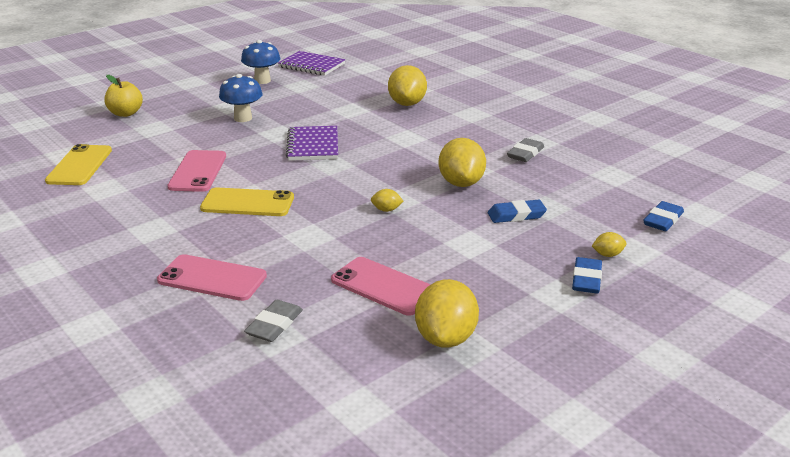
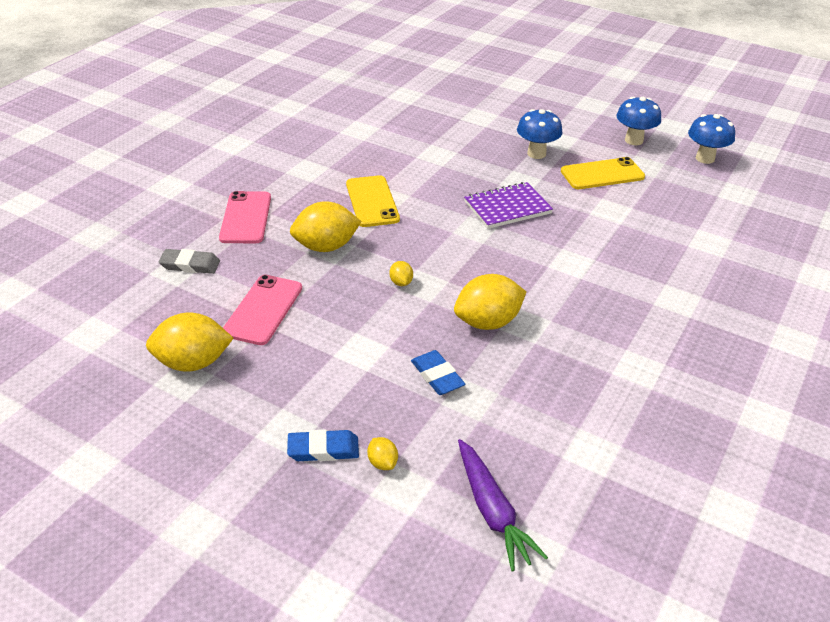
camera: 70 degrees right, 10 degrees up
yellow phone [45,144,112,185] -> yellow phone moved to [561,157,645,189]
yellow apple [104,75,143,117] -> none
pink phone [167,150,226,192] -> none
purple notebook [278,51,346,76] -> blue mushroom [688,114,735,164]
yellow lemon [388,65,427,106] -> yellow lemon moved to [290,201,362,252]
grey eraser [507,138,544,162] -> none
blue eraser [643,201,684,231] -> purple carrot [458,439,548,572]

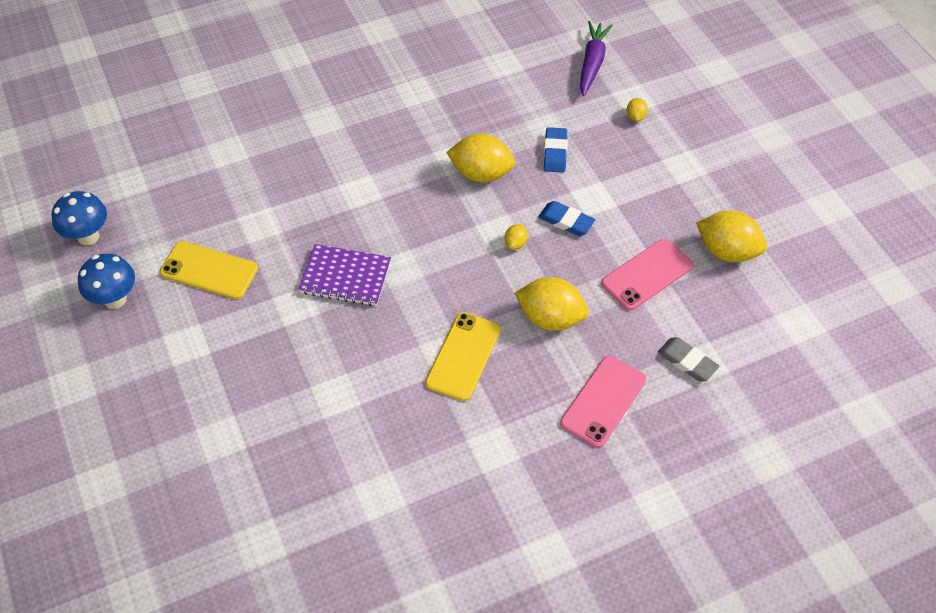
camera: 145 degrees left, 15 degrees up
blue eraser [287,430,359,461] -> blue eraser moved to [538,201,596,236]
blue mushroom [517,109,563,159] -> none

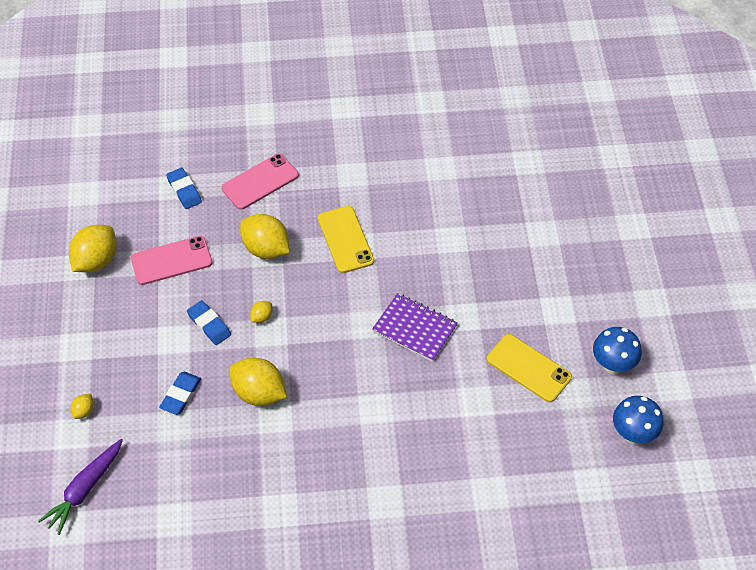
camera: 160 degrees left, 0 degrees up
yellow phone [425,312,501,401] -> yellow phone turned 60 degrees counterclockwise [318,206,374,273]
grey eraser [658,337,720,382] -> blue eraser [166,168,202,209]
yellow lemon [696,210,767,262] -> yellow lemon turned 75 degrees clockwise [69,225,116,272]

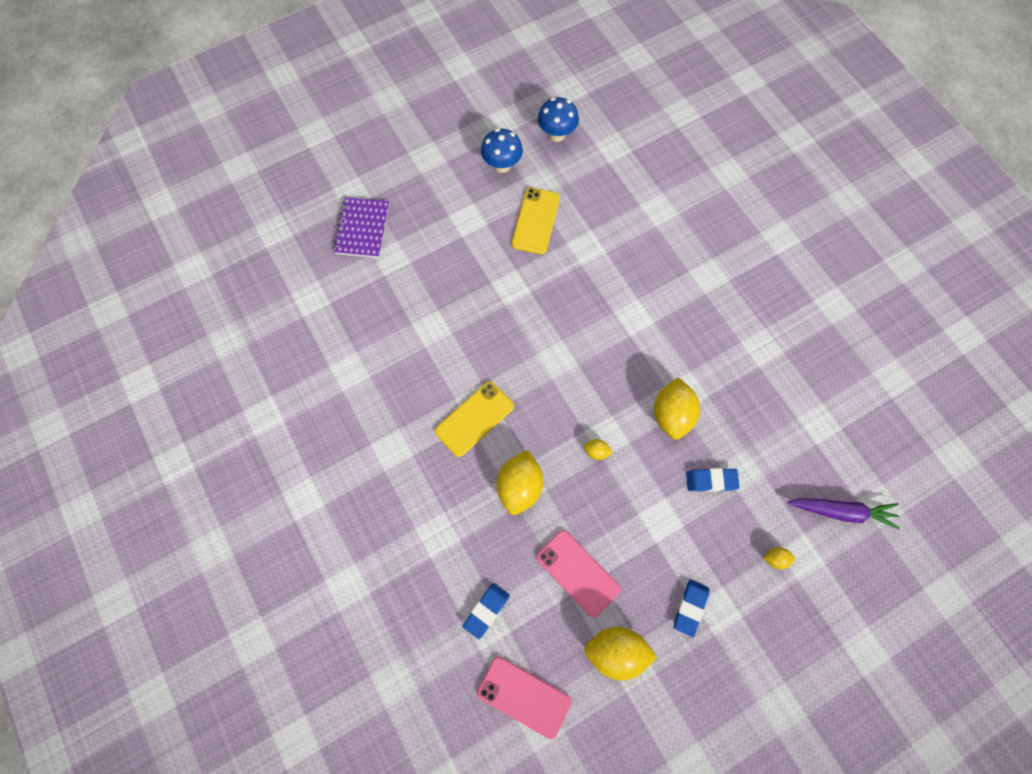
camera: 115 degrees left, 15 degrees up
blue eraser [187,300,231,345] -> blue eraser moved to [674,579,709,637]
pink phone [221,154,299,210] -> pink phone moved to [477,656,572,739]
purple notebook [372,293,458,362] -> purple notebook moved to [333,197,389,258]

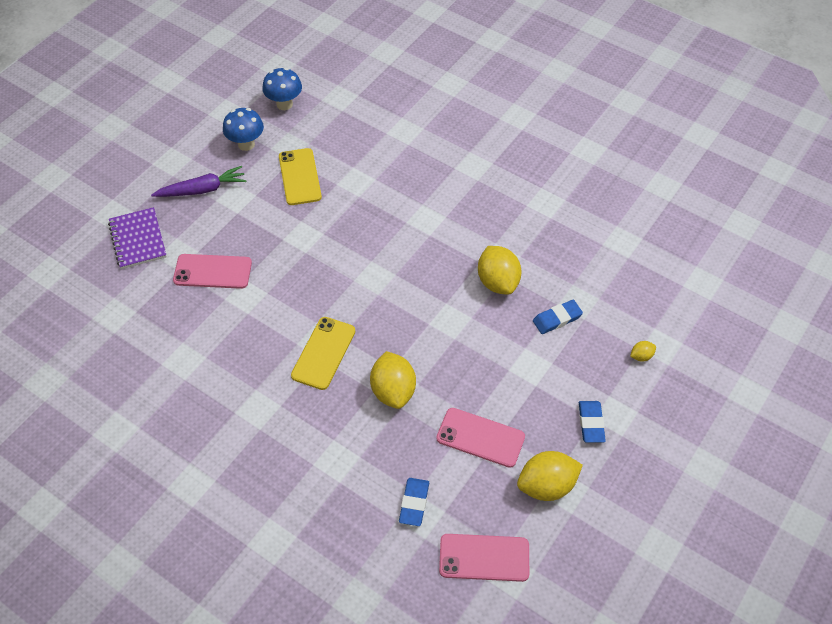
camera: 25 degrees left, 15 degrees down
yellow lemon [584,439,613,460] -> none
purple carrot [787,498,900,529] -> purple carrot moved to [151,166,246,197]
none -> pink phone [173,254,252,289]

